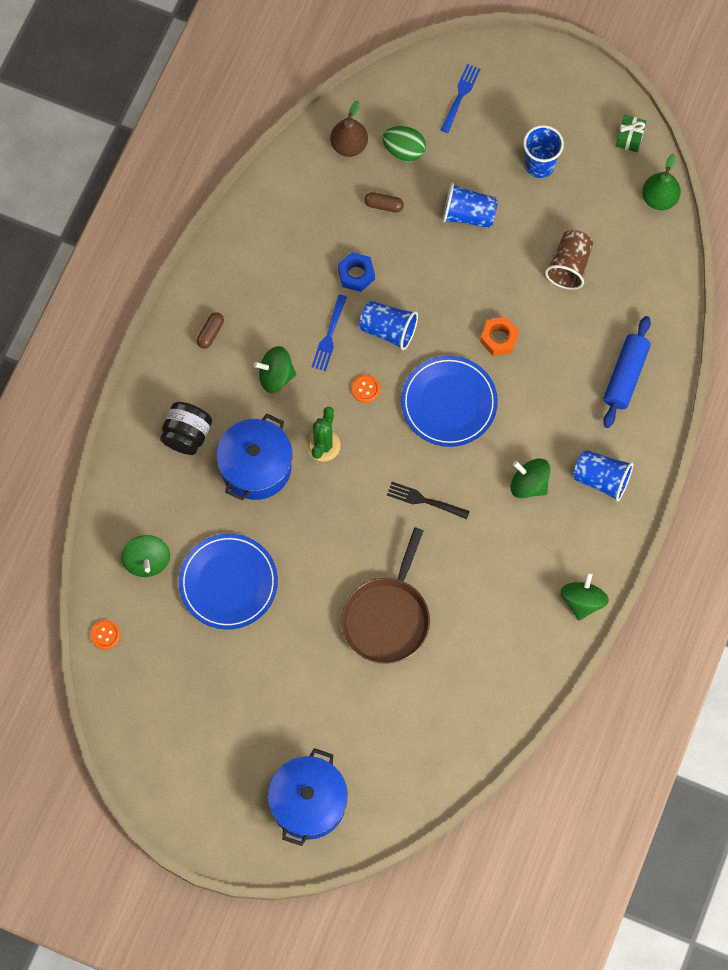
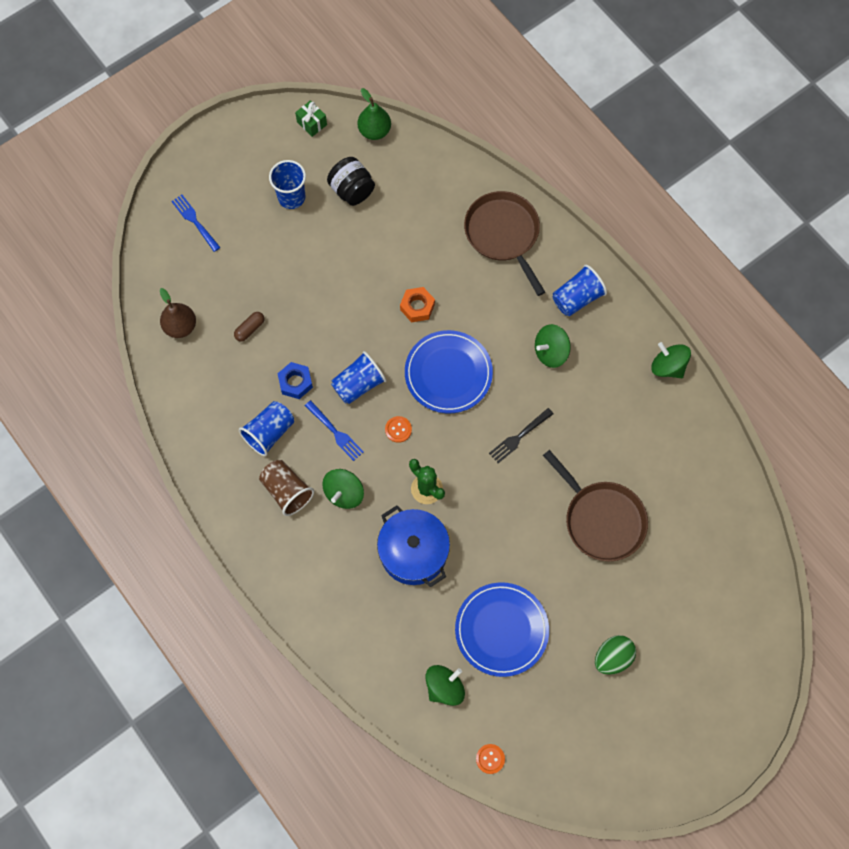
camera: 60 degrees left, 0 degrees up
green spinning top [121,535,170,577] -> green spinning top turned 60 degrees counterclockwise [425,665,465,706]
black jar [160,402,212,455] -> black jar moved to [327,157,375,206]
brown capsule [197,312,224,349] -> none
blue pot [268,748,348,846] -> none
green egg [382,126,426,162] -> green egg moved to [595,635,636,675]
blue cup [443,183,498,228] -> blue cup moved to [239,401,294,456]
brown cup [545,230,593,290] -> brown cup moved to [259,460,314,516]
blue rolling pin [603,316,651,428] -> brown pan [464,191,545,296]

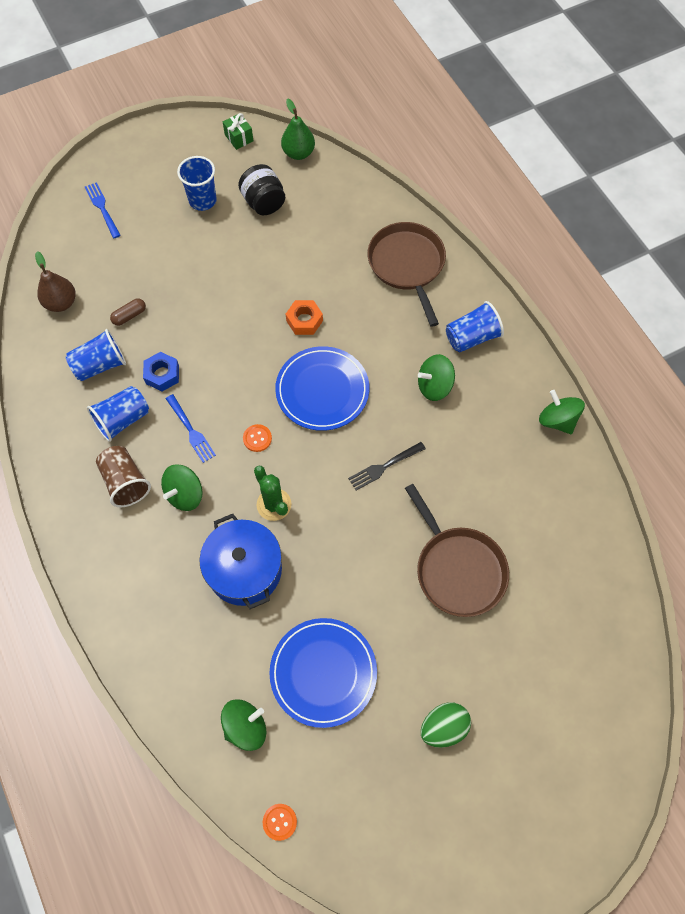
camera: 10 degrees right, 5 degrees down
blue cup [331,351,387,404] -> blue cup moved to [66,329,126,381]

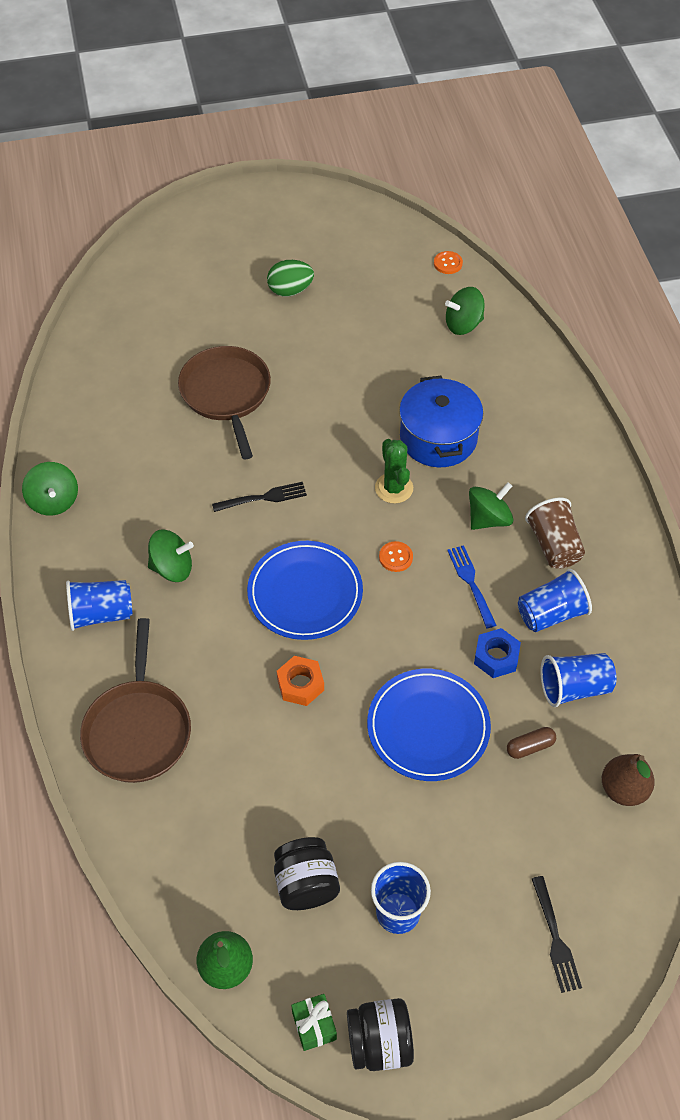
camera: 165 degrees left, 10 degrees down
blue fork [85,182,121,239] -> black fork [532,876,582,993]
blue plate [269,618,377,728] -> blue plate moved to [367,669,491,781]
none -> black jar [347,998,414,1071]

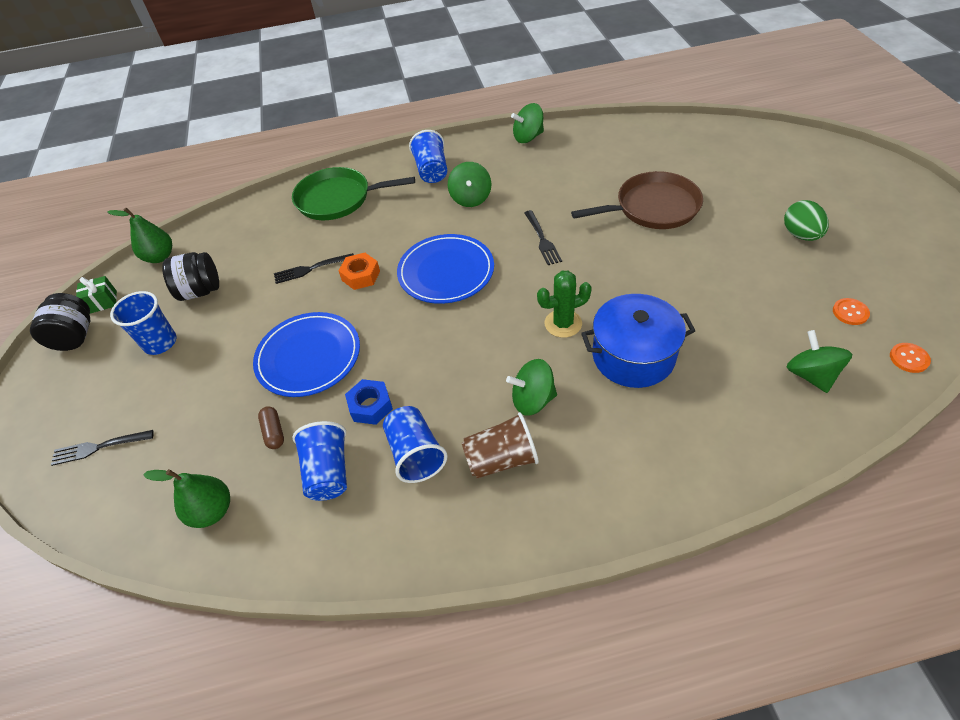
camera: 95 degrees right, 5 degrees down
brown pan [80,618,191,783] -> green pan [292,167,415,220]
orange button [379,541,413,572] -> orange button moved to [833,298,870,325]
blue fork [447,545,496,628] -> none
green spinning top [469,482,513,530] -> green spinning top turned 120 degrees clockwise [506,359,557,416]
brown pear [602,754,655,806] -> green pear [143,469,230,528]
none -> black fork [274,253,354,284]

